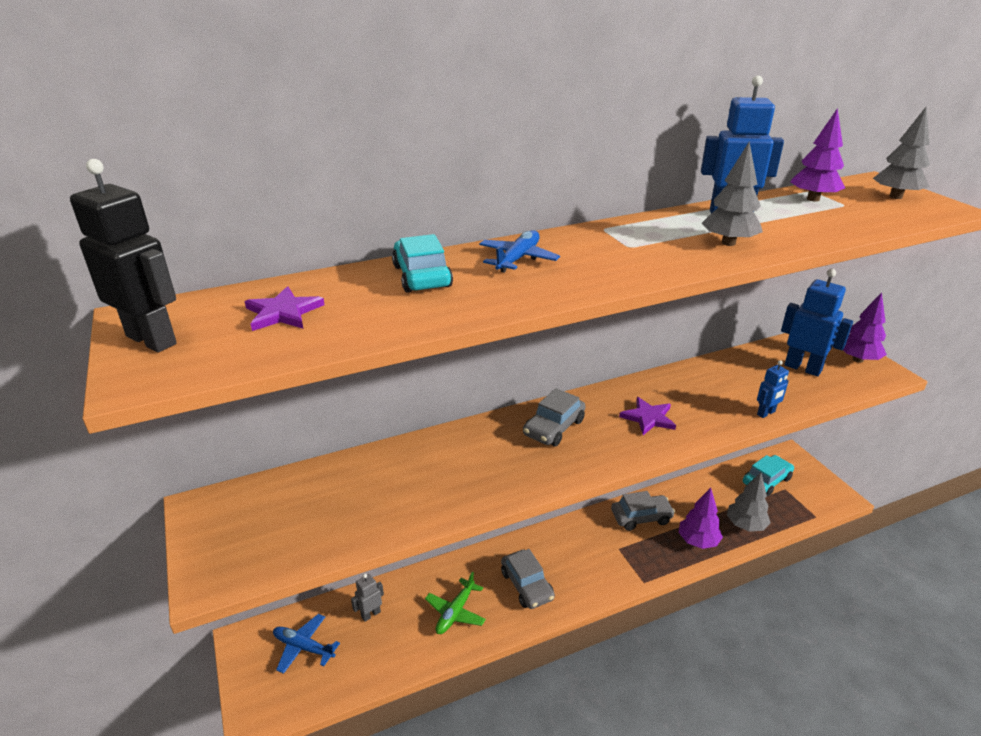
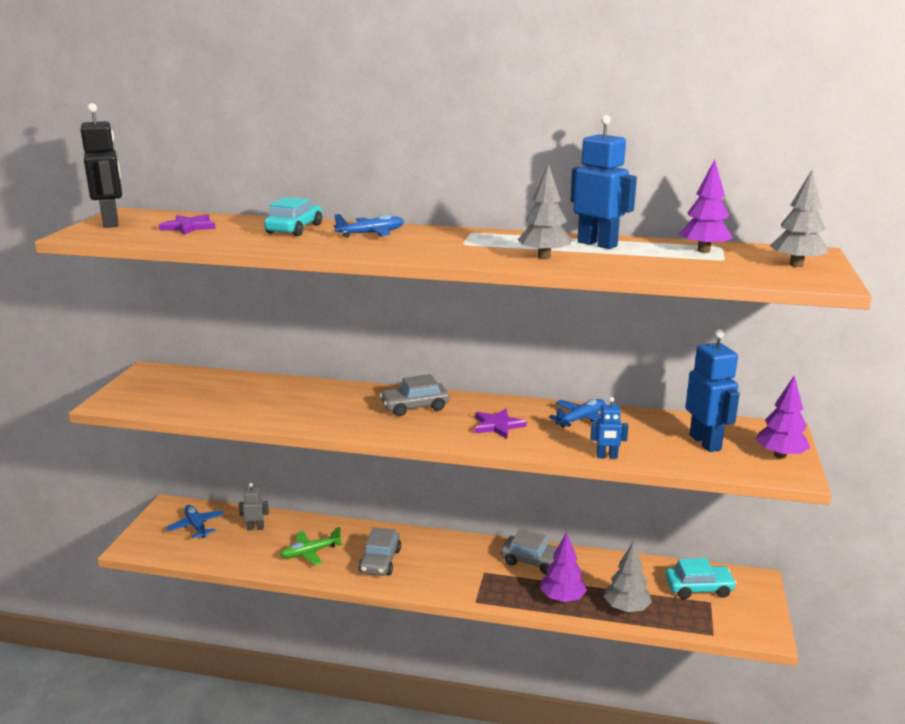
camera: 35 degrees right, 10 degrees down
none -> blue plane [549,399,605,428]

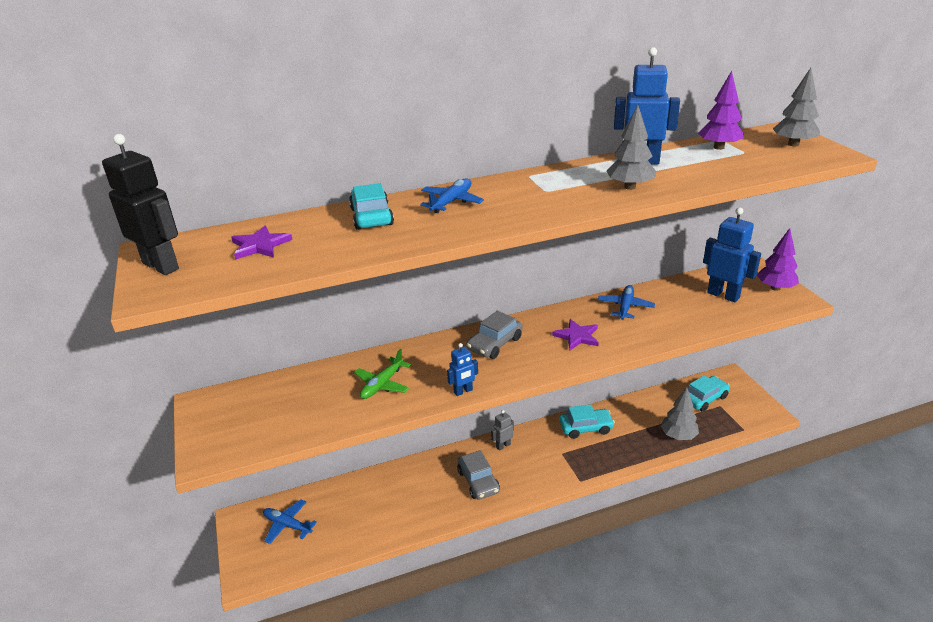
camera: 30 degrees left, 10 degrees up
grey robot [238,483,269,530] -> grey robot moved to [491,410,514,451]
green plane [280,527,343,566] -> green plane moved to [354,349,411,399]
grey car [501,529,558,575] -> turquoise car [559,404,615,439]
purple tree [540,532,587,602] -> none
blue robot [590,397,628,459] -> blue robot moved to [447,343,478,396]

